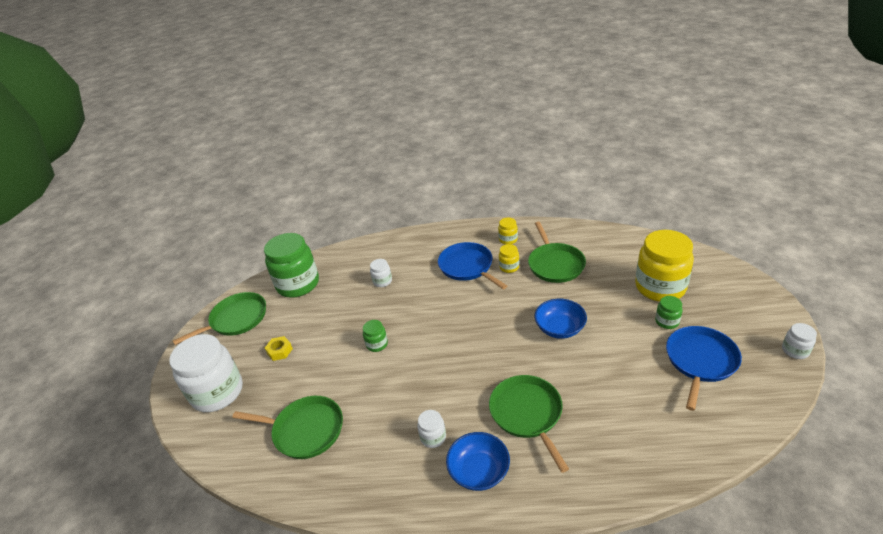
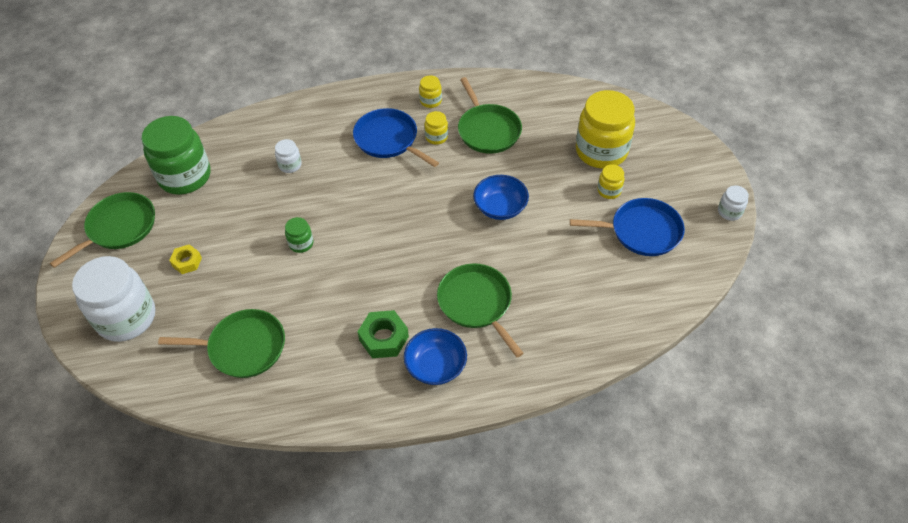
camera: 15 degrees left, 15 degrees up
white jar [417,410,446,448] -> green nut [357,310,409,358]
green jar [655,296,683,329] -> yellow jar [597,164,625,199]
blue pan [666,326,742,411] -> blue pan turned 75 degrees clockwise [570,198,685,256]

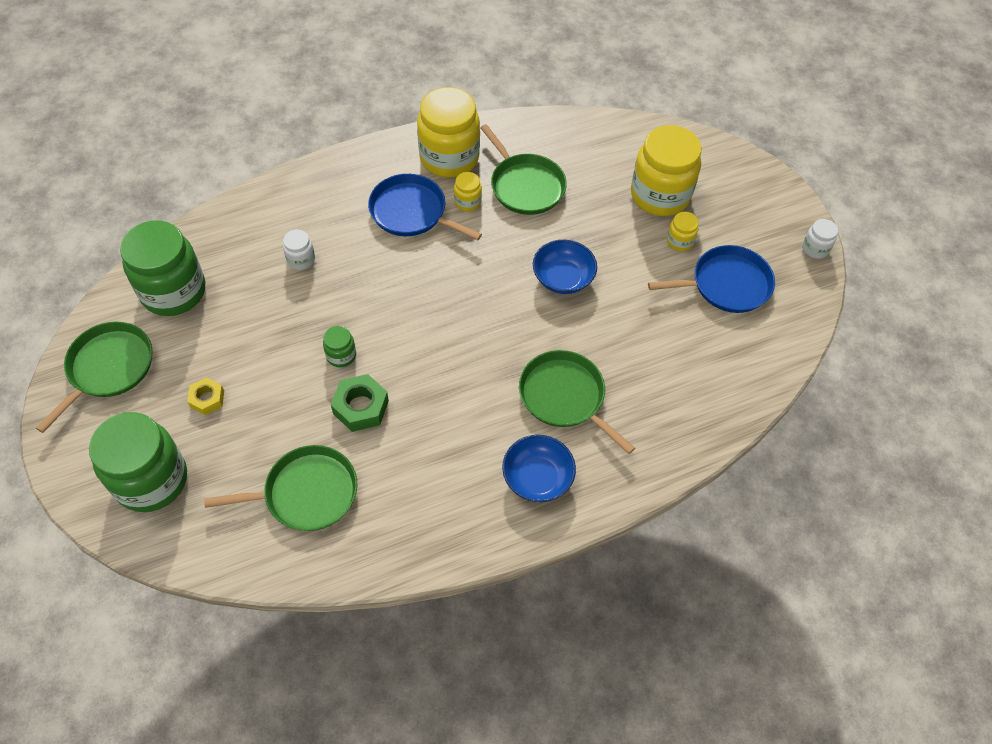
camera: 15 degrees left, 5 degrees up
white jar [72,256,155,342] -> green jar [89,412,187,512]
green nut [357,310,409,358] -> green nut moved to [331,374,389,432]
yellow jar [419,75,442,108] -> yellow jar [417,87,480,178], size x2.27

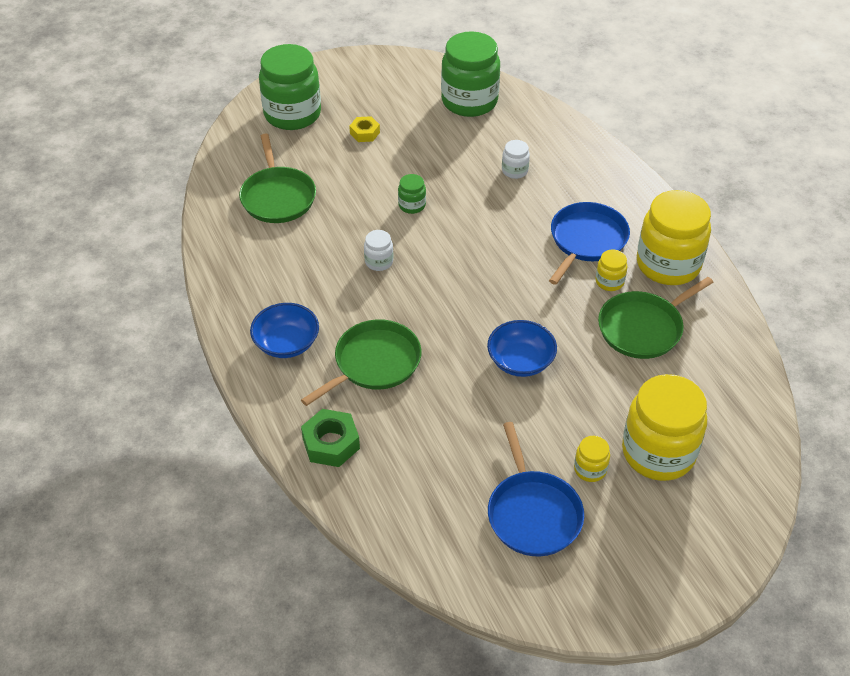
camera: 90 degrees right, 10 degrees down
green pan [36,322,153,433] -> none
green nut [331,374,389,432] -> green nut moved to [301,409,360,467]
white jar [802,219,838,259] -> white jar moved to [364,230,394,271]

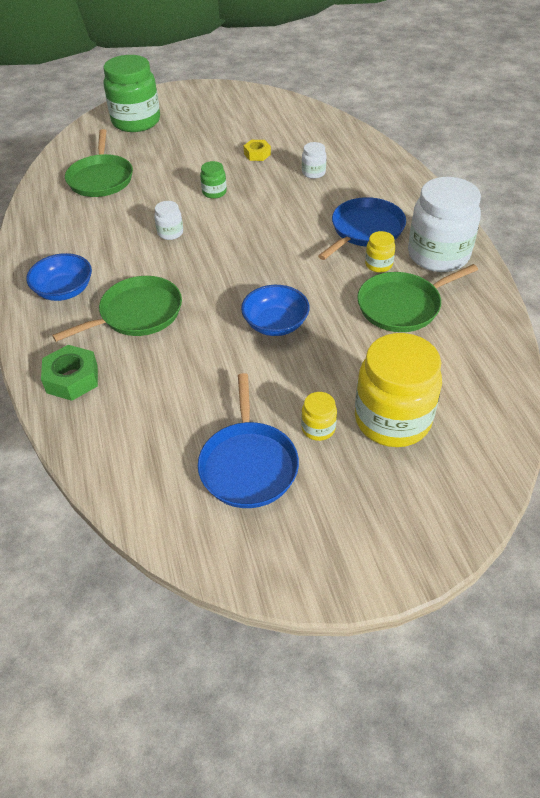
camera: 10 degrees right, 0 degrees up
yellow nut [349,116,380,142] -> yellow nut moved to [244,140,271,161]
green jar [441,31,500,117] -> none
yellow jar [637,190,711,285] -> white jar [408,177,481,272]

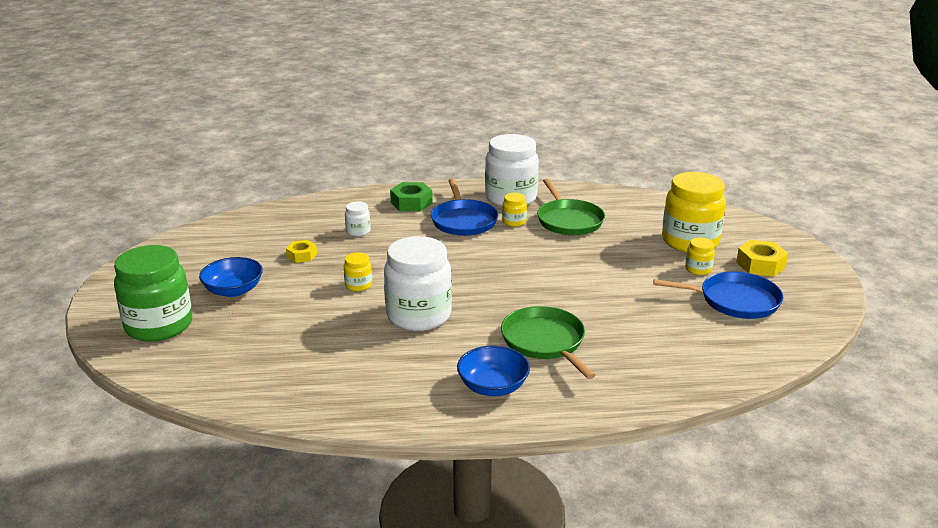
camera: 80 degrees left, 20 degrees down
green nut [41,345,98,401] -> green nut moved to [390,182,433,211]
green pan [65,129,133,197] -> none
white jar [154,201,183,240] -> white jar [384,236,452,331], size x2.27
green jar [200,161,227,199] -> yellow jar [344,252,372,291]
blue bowl [241,285,310,336] -> blue bowl moved to [199,257,263,297]
blue pan [318,197,406,260] -> blue pan turned 150 degrees counterclockwise [431,178,498,236]
none -> yellow nut [736,240,788,277]

